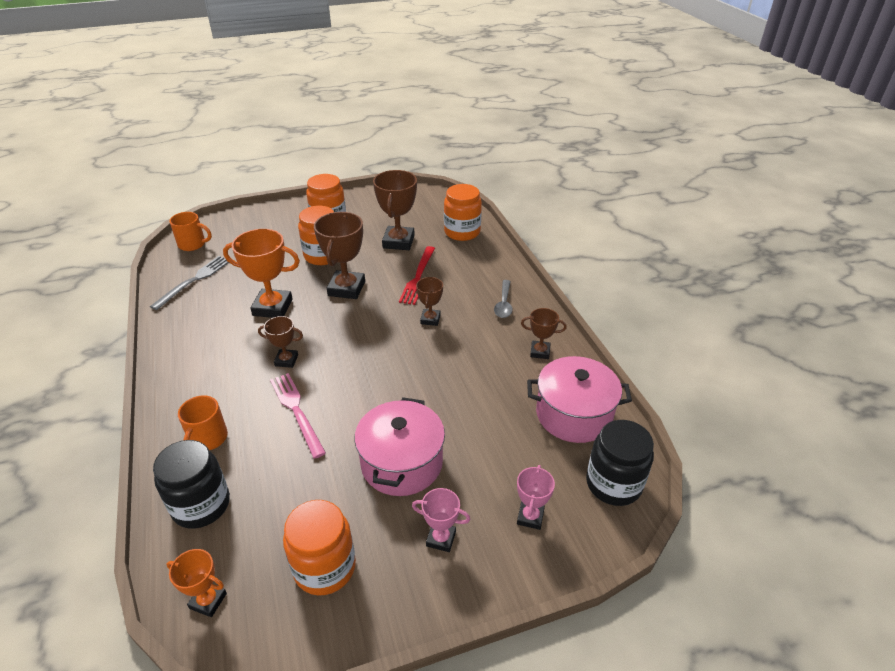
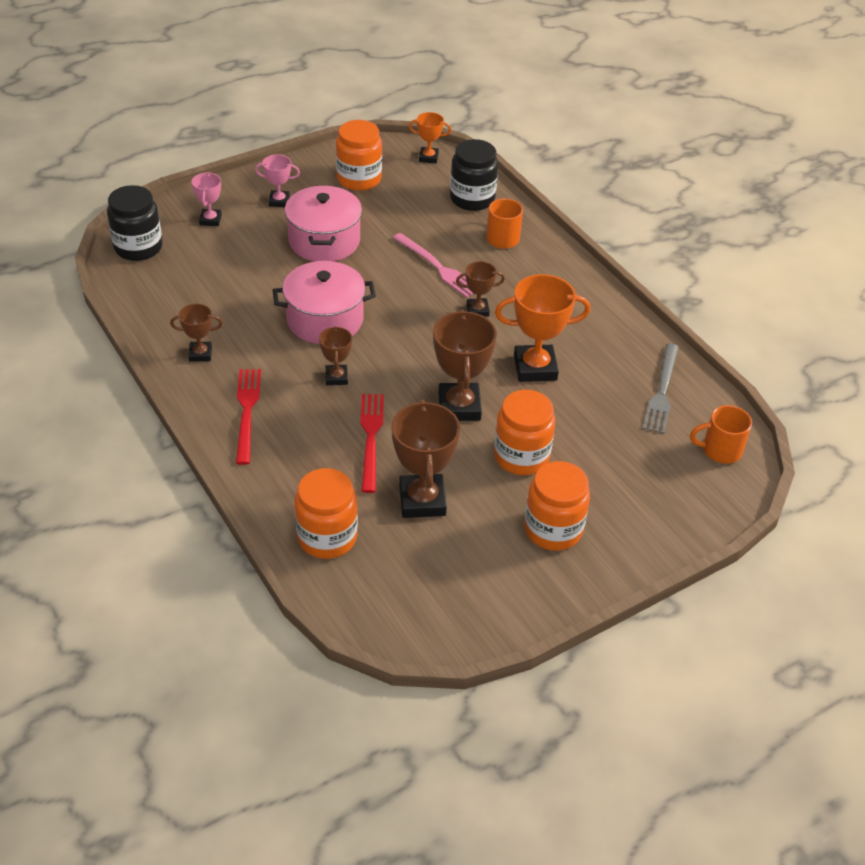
camera: 165 degrees right, 5 degrees up
grey spoon [494,280,513,318] -> red fork [236,369,261,465]
pink pot [527,356,632,443] -> pink pot moved to [273,261,376,344]

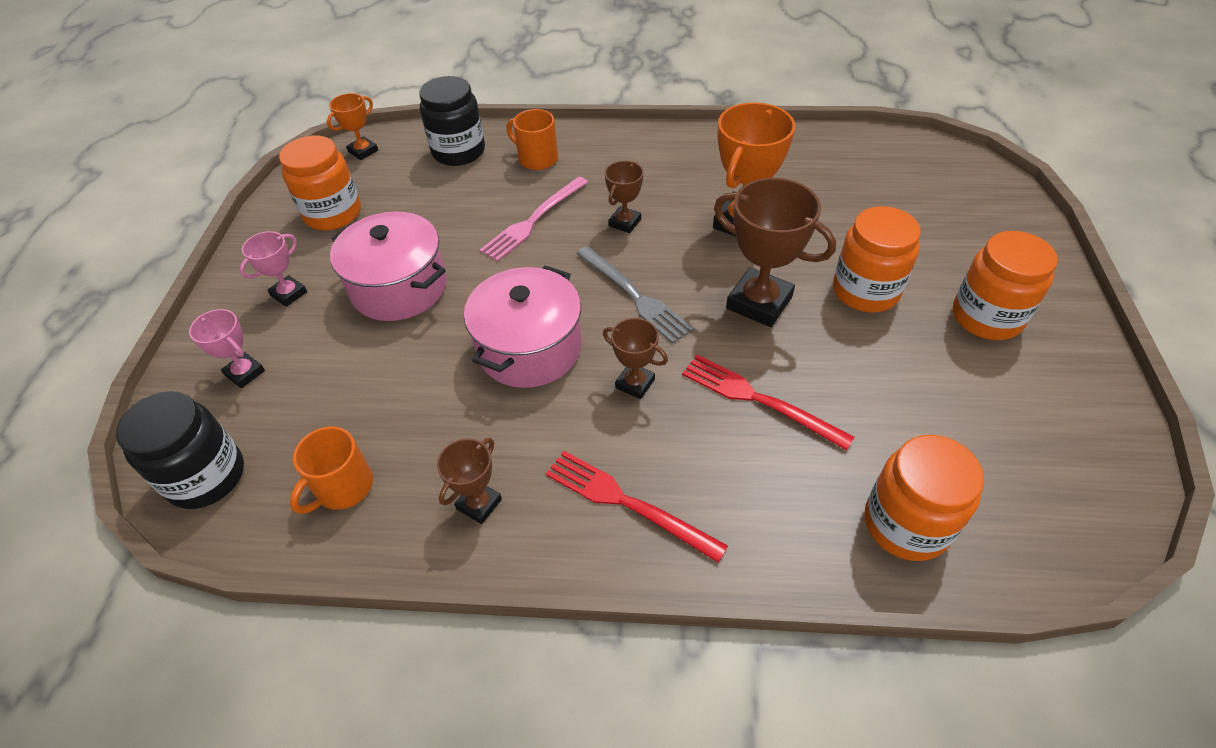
camera: 50 degrees left, 5 degrees up
brown trophy [391,400,460,518] -> none
pink fork [393,233,473,298] -> pink fork turned 135 degrees clockwise [480,176,588,262]
grey fork [643,343,679,434] -> grey fork moved to [576,246,694,344]
orange mug [690,405,752,464] -> orange mug moved to [290,426,373,514]

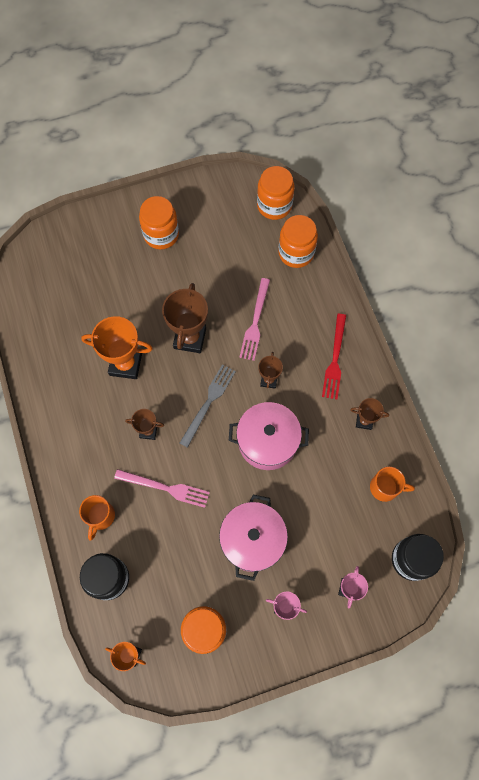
camera: 115 degrees left, 20 degrees up
red fork [682,354,854,451] -> pink fork [239,278,270,361]
orange jar [833,206,921,313] -> orange jar moved to [257,166,295,220]

